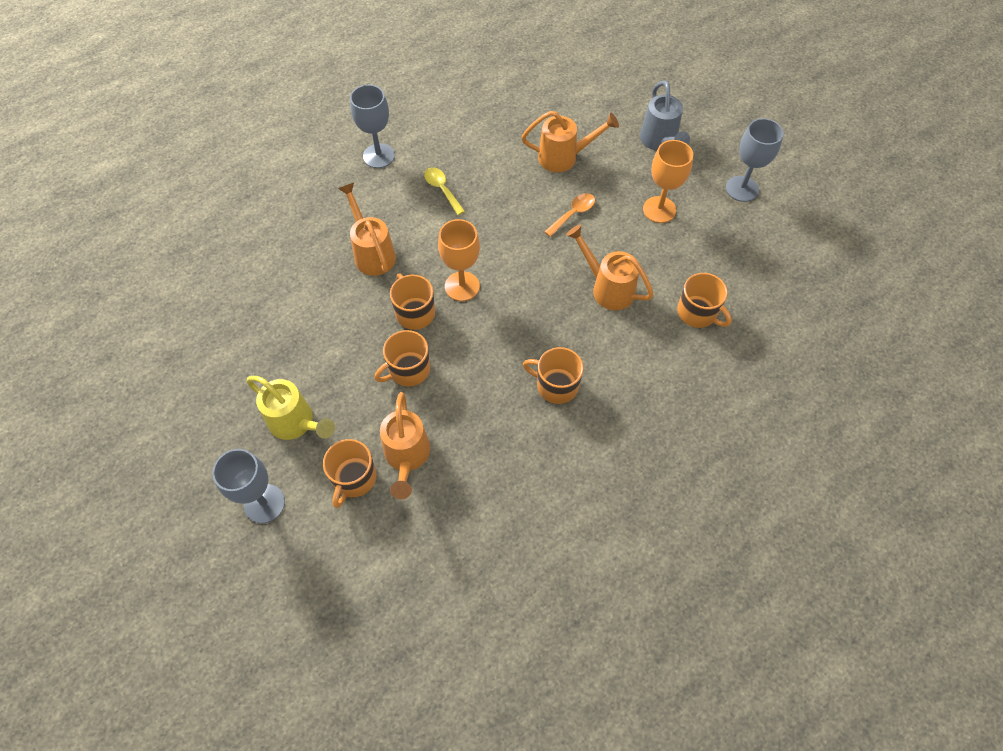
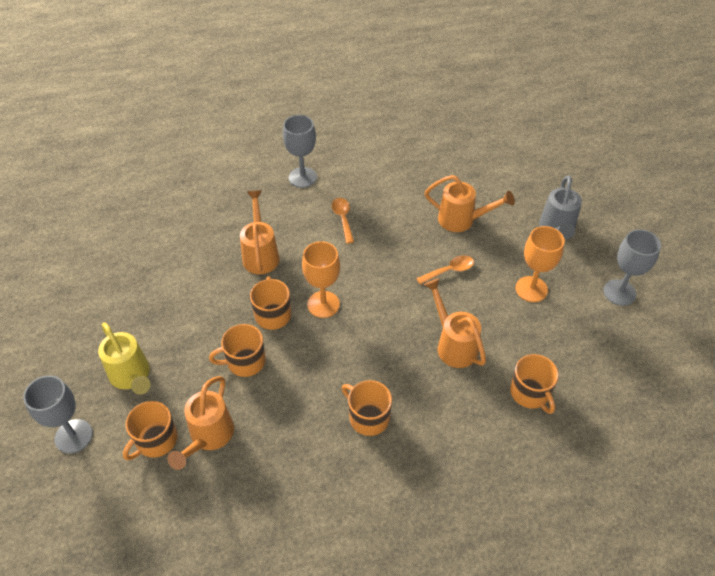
camera: 20 degrees right, 10 degrees down
yellow spoon [424,167,465,215] -> orange spoon [332,198,354,244]

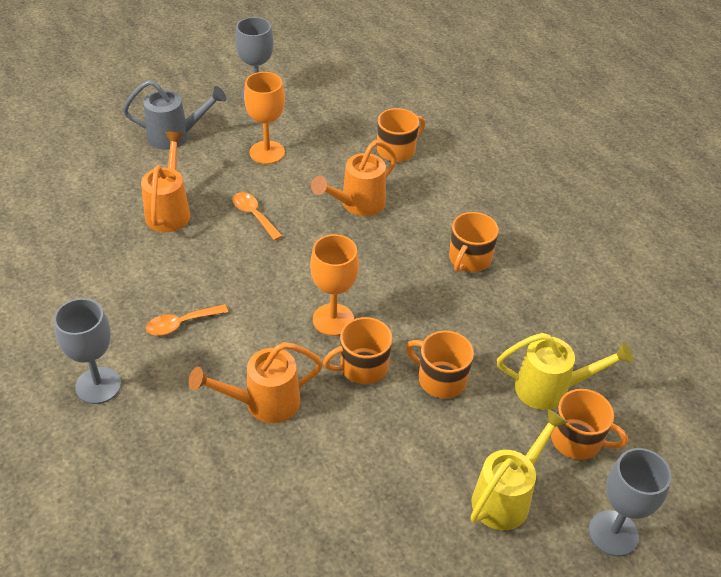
camera: 105 degrees left, 5 degrees down
orange watering can [167,376,234,470] -> yellow watering can [497,333,633,410]
orange mug [209,324,266,377] -> orange mug turned 150 degrees clockwise [406,331,474,398]

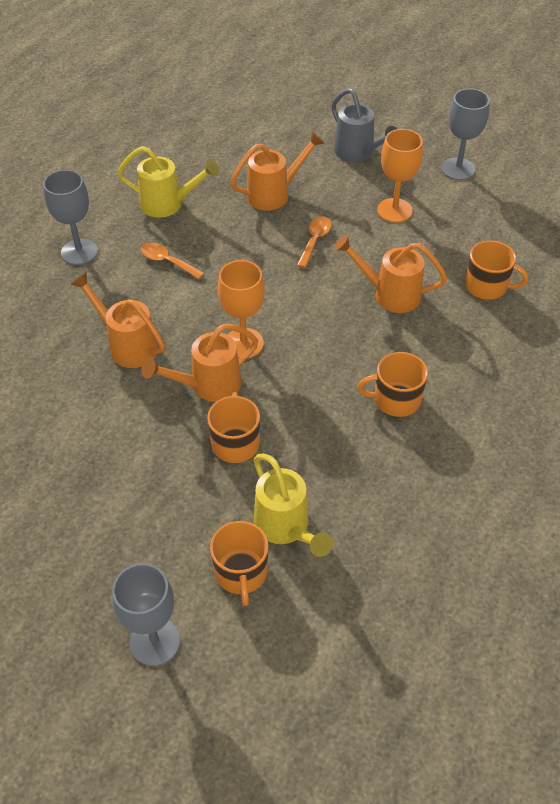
camera: 60 degrees right, 5 degrees up
orange mug [323,317,392,384] -> orange watering can [141,323,258,402]
yellow watering can [471,409,568,530] -> yellow watering can moved to [117,146,219,218]

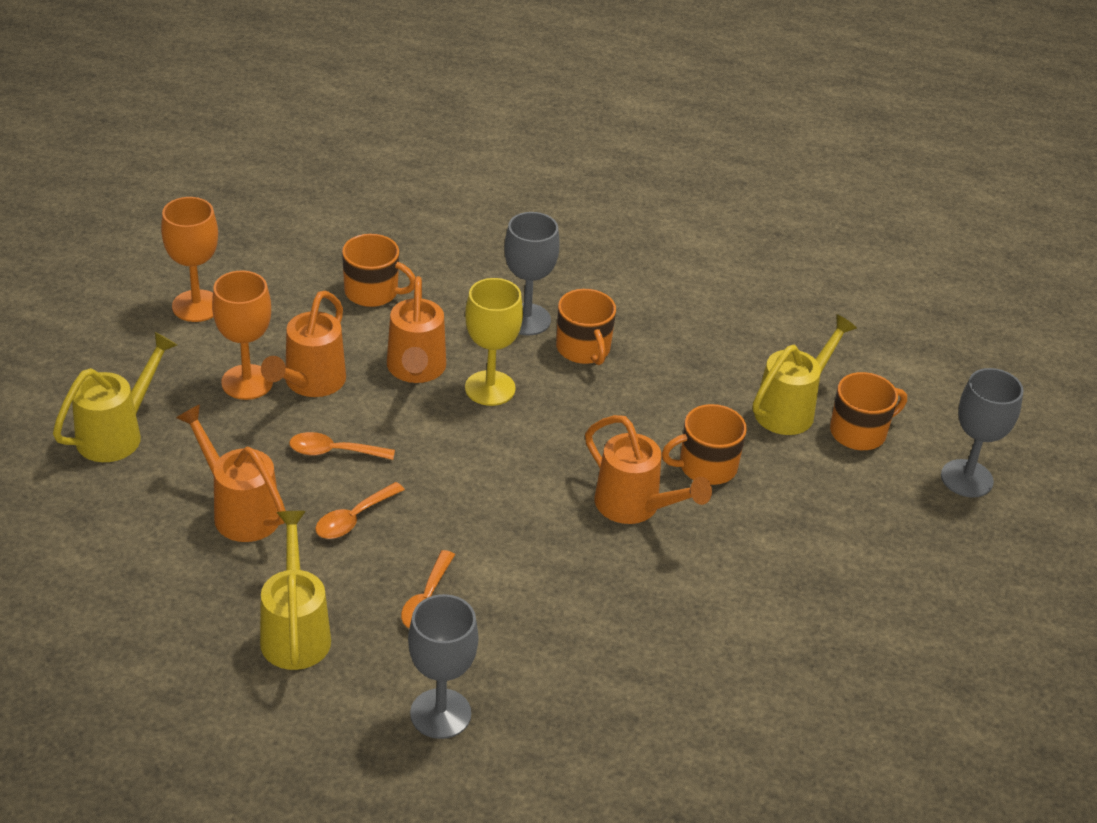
camera: 110 degrees left, 10 degrees down
orange watering can [71,272,165,368] -> orange watering can moved to [261,291,346,397]
orange goblet [218,260,265,359] -> orange goblet moved to [161,197,218,322]
grey watering can [331,88,397,162] -> yellow watering can [53,332,177,462]
grey goblet [441,88,490,180] -> grey goblet moved to [504,212,560,335]
orange mug [465,240,528,300] -> orange mug turned 105 degrees clockwise [342,234,415,307]
none -> orange spoon [315,482,405,539]
none -> yellow goblet [465,278,523,406]

